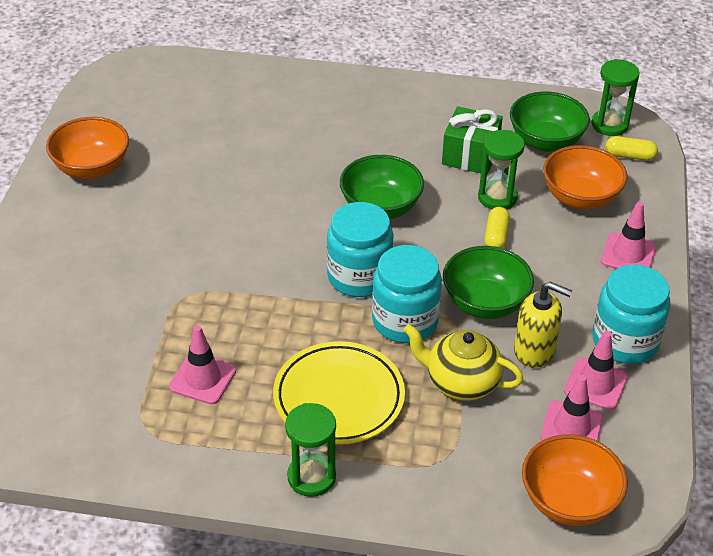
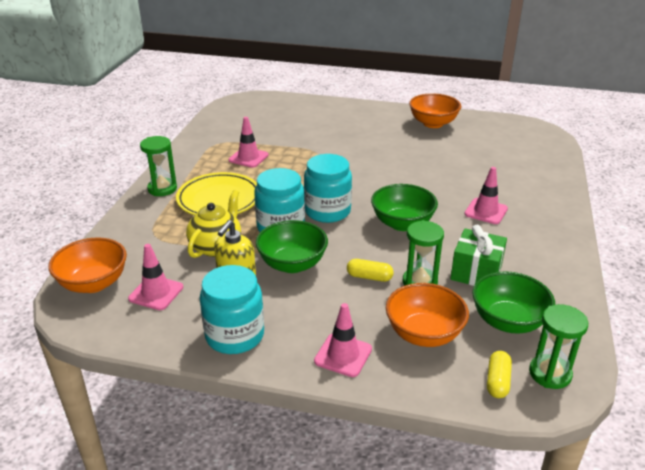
camera: 95 degrees right, 10 degrees down
pink traffic cone [564,331,628,410] -> pink traffic cone moved to [465,167,508,224]

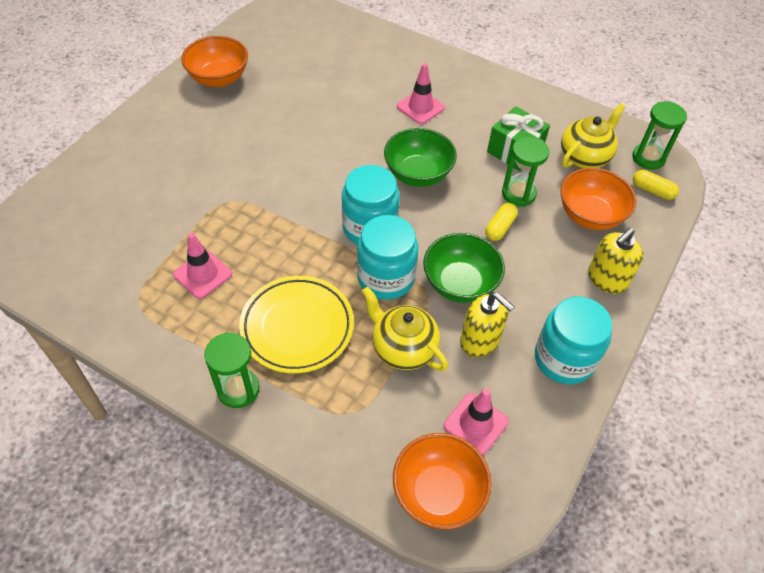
camera: 75 degrees left, 20 degrees up
pink traffic cone [314,303,372,377] -> yellow soap dispenser [588,228,644,294]
green bowl [472,271,555,333] -> yellow teapot [561,103,626,168]

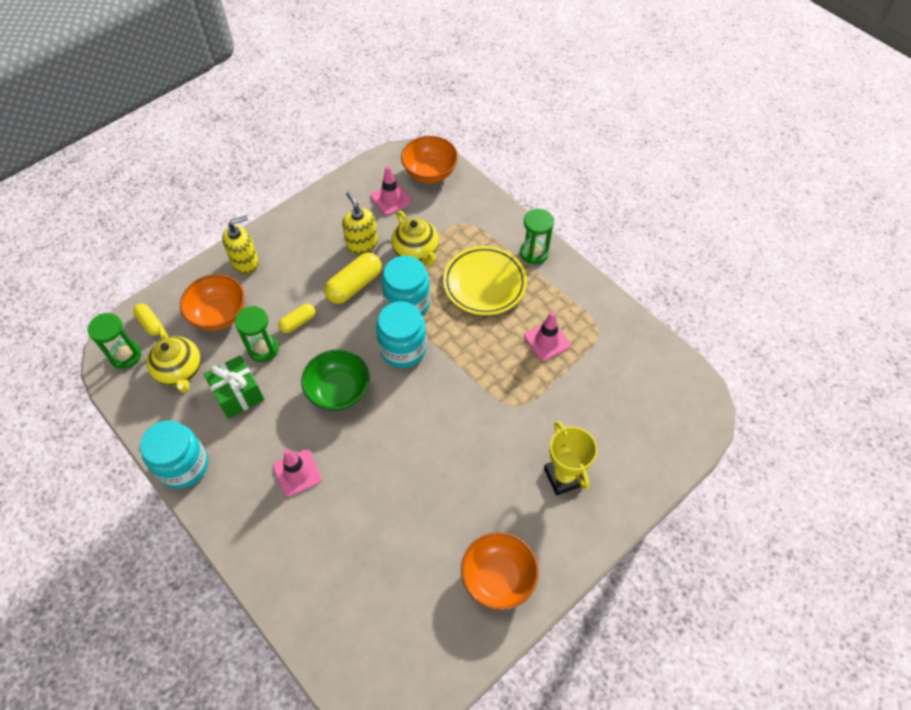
camera: 160 degrees left, 5 degrees up
green bowl [423,233,505,303] -> yellow capsule [324,253,382,304]
turquoise jar [535,297,612,385] -> turquoise jar moved to [140,421,208,489]
yellow teapot [561,103,626,168] -> yellow teapot turned 90 degrees counterclockwise [147,326,201,393]
none -> yellow trophy [544,421,597,495]

